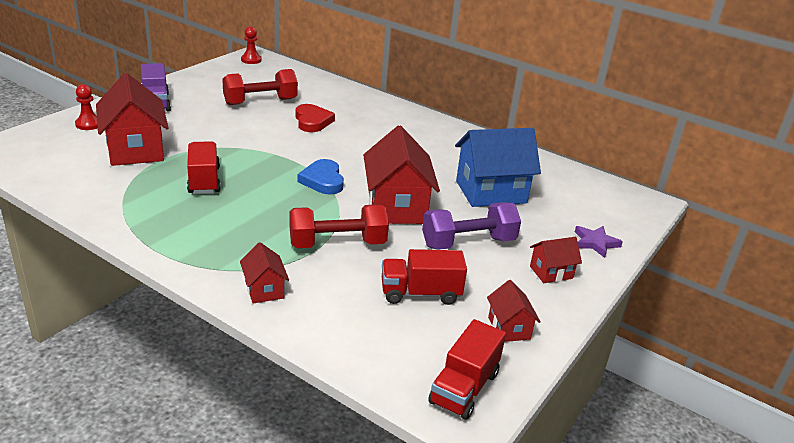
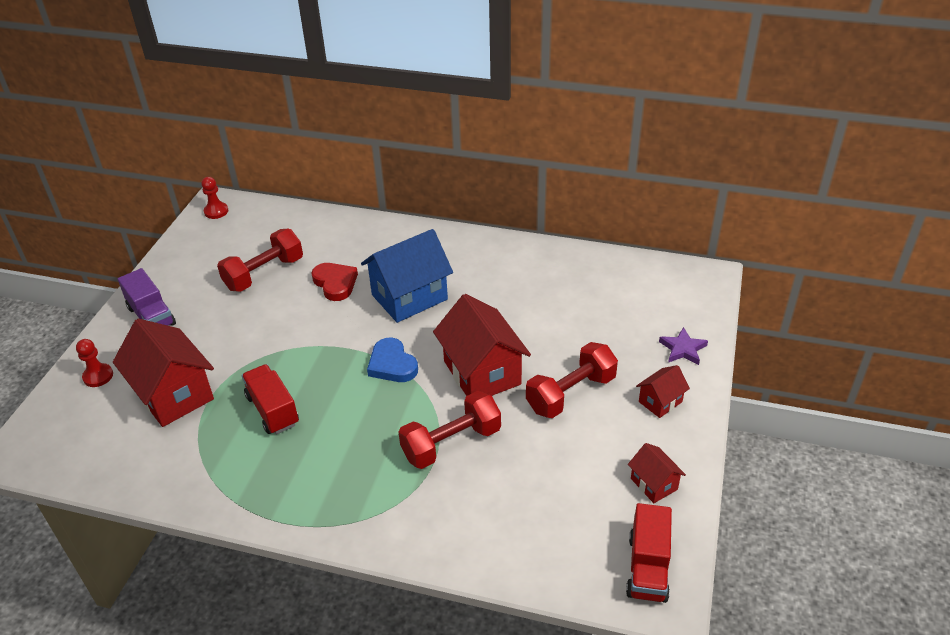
camera: 15 degrees left, 10 degrees up
red house [240,242,289,304] -> none
red truck [382,249,467,305] -> none
purple dumbbell [422,202,521,250] -> red dumbbell [526,342,618,418]
blue house [455,128,541,207] -> blue house moved to [361,229,453,323]

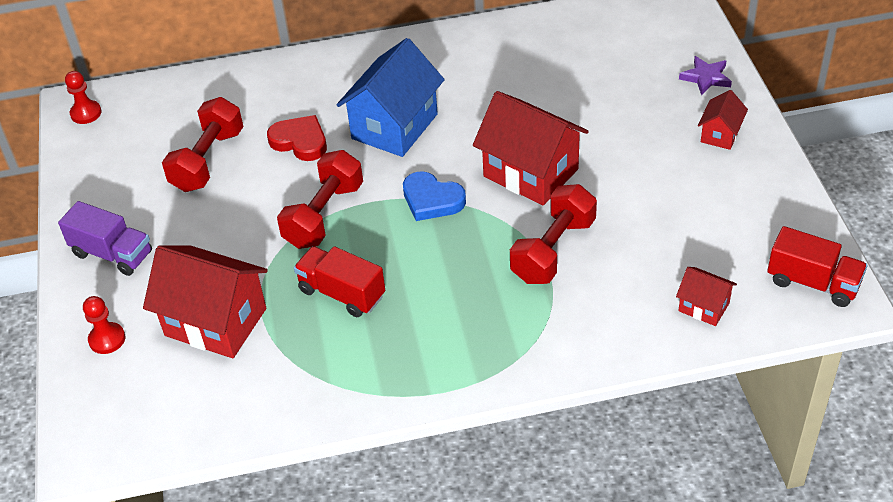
camera: 25 degrees left, 5 degrees up
red dumbbell [526,342,618,418] -> red dumbbell moved to [277,150,363,249]
red truck [626,503,672,603] -> red truck turned 45 degrees counterclockwise [767,226,868,307]
red house [628,443,686,503] -> red house moved to [676,267,737,326]

